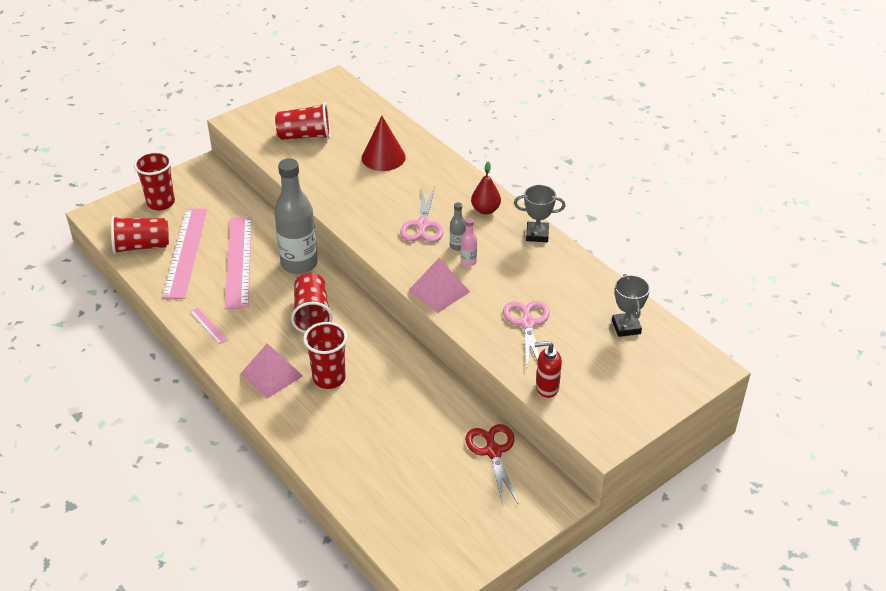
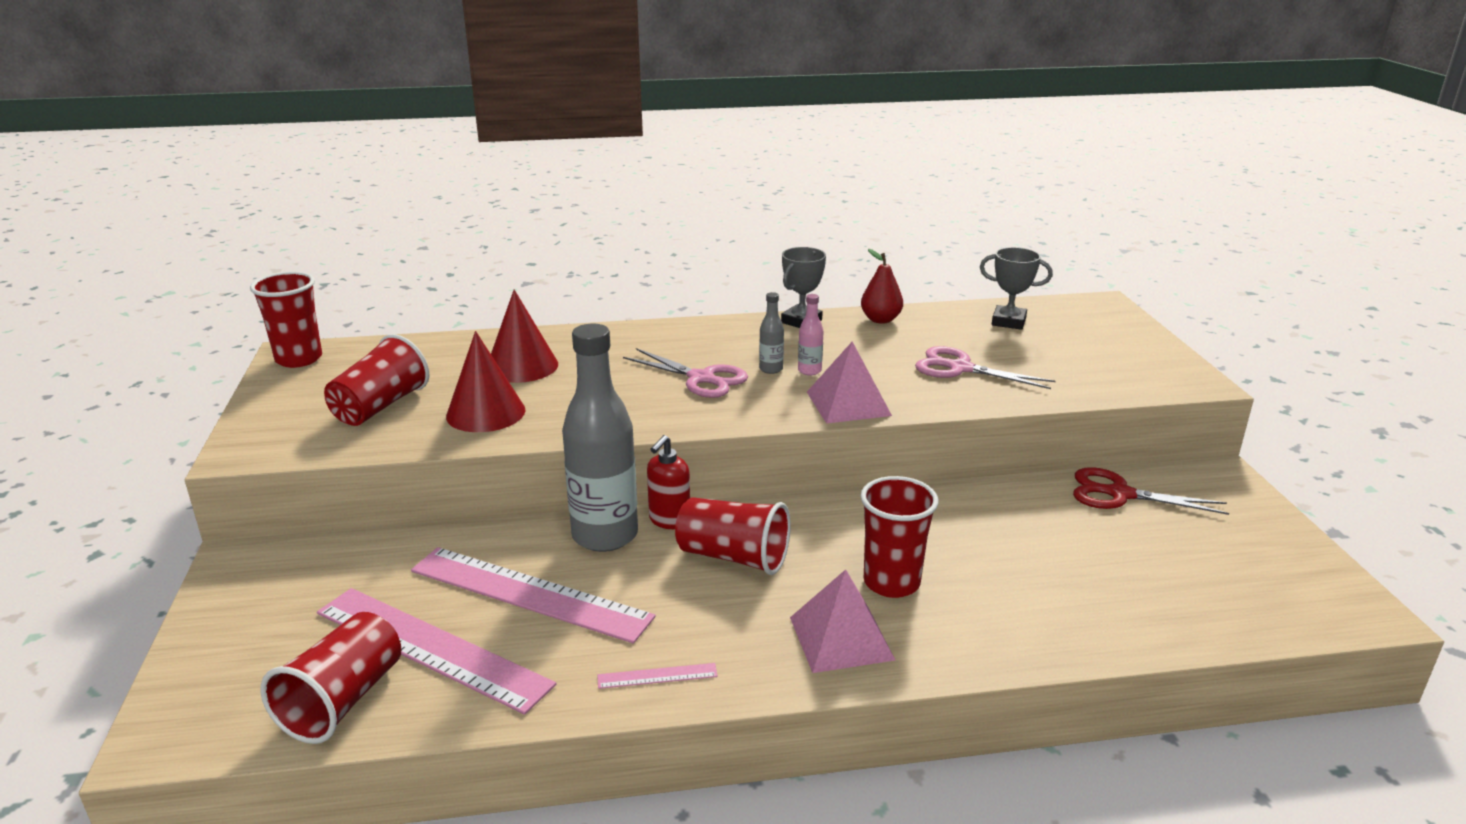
camera: 60 degrees left, 15 degrees down
red cup [134,151,175,211] -> red cup moved to [250,272,322,368]
red pear [471,162,501,214] -> red pear moved to [861,249,903,324]
red soap dispenser [535,341,562,398] -> red soap dispenser moved to [647,435,690,529]
none -> red cone [446,331,526,432]

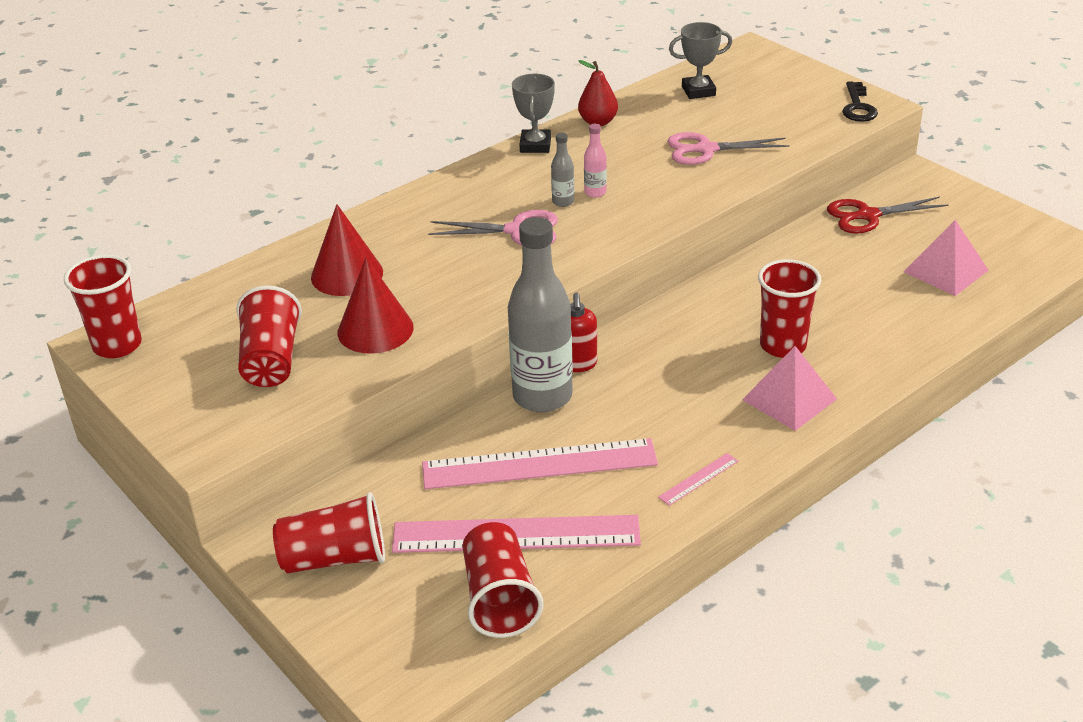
camera: 30 degrees left, 10 degrees up
red cup [675,497,791,575] -> red cup moved to [273,492,385,573]
pink pyramid [807,342,892,424] -> pink pyramid moved to [904,220,988,296]
none -> black key [842,81,878,122]

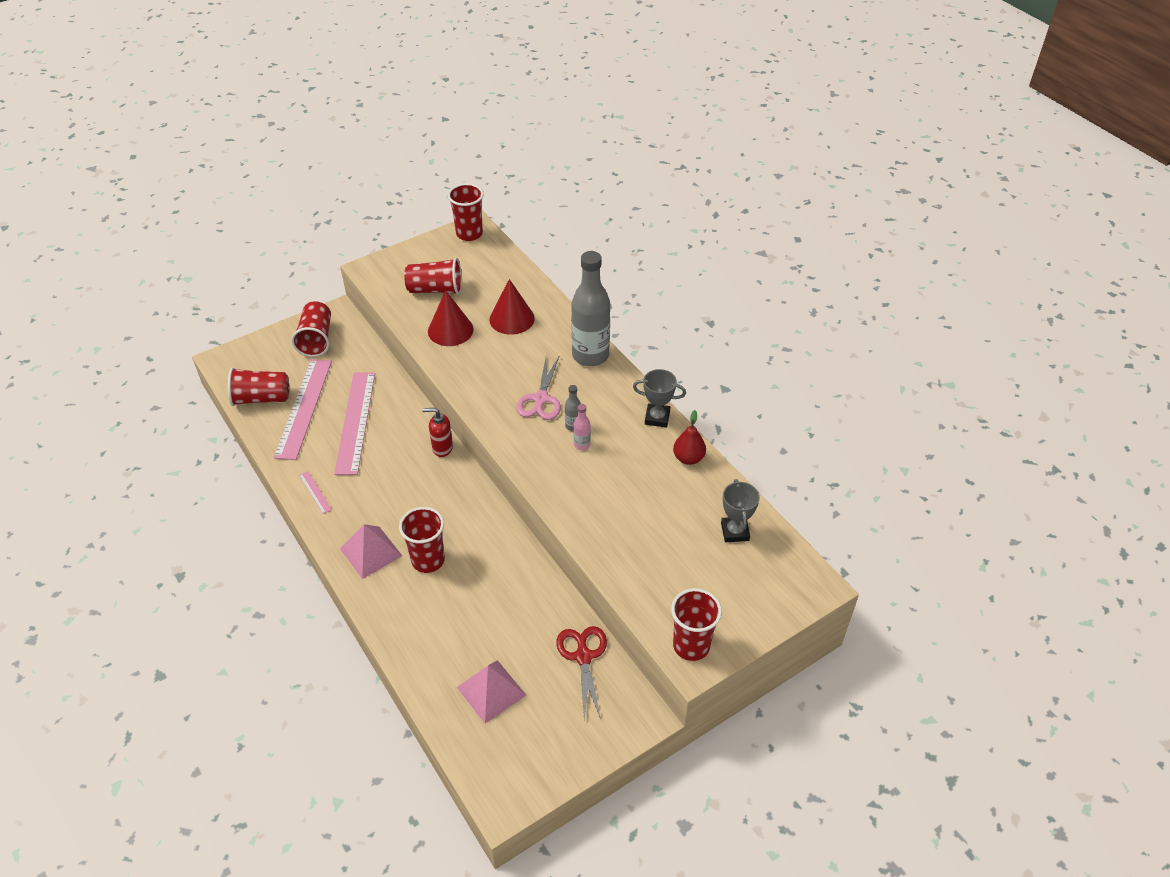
camera: 95 degrees right, 10 degrees up
grey bottle [508,217,573,412] -> grey bottle moved to [571,251,610,366]
pink scissors [667,132,790,165] -> none
black key [842,81,878,122] -> red cup [671,588,722,661]

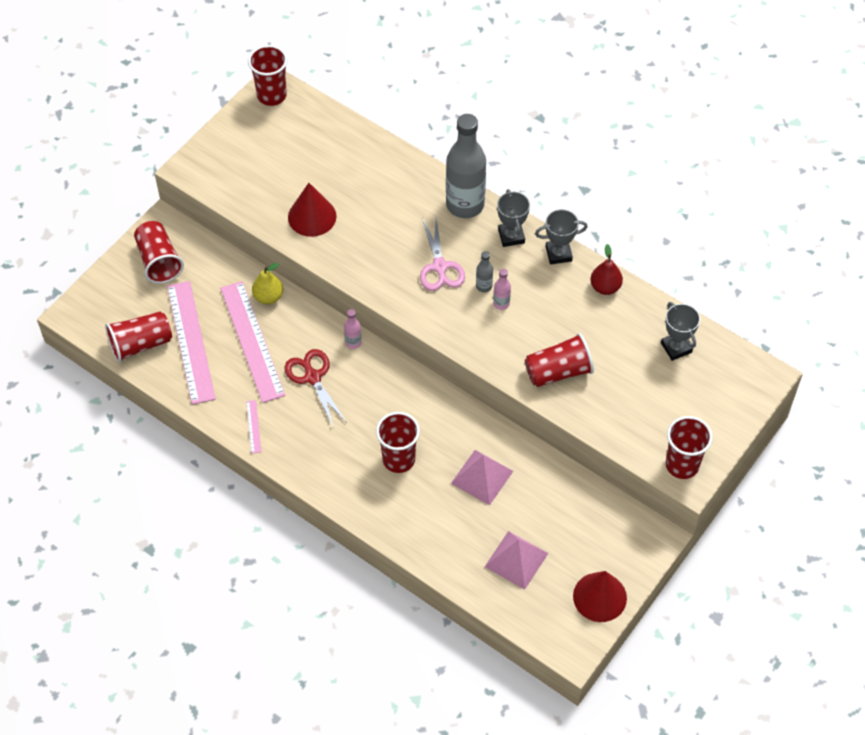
camera: 20 degrees left, 10 degrees up
pink ruler [299,471,332,514] -> pink ruler turned 45 degrees clockwise [246,400,261,454]
pink pyramid [340,524,402,579] -> pink pyramid moved to [451,450,513,505]
red cup [404,258,462,295] -> red cup moved to [525,333,594,387]
red soap dispenser [422,408,453,457] -> pink bottle [344,309,362,349]
red cone [489,279,535,335] -> red cone moved to [573,571,627,622]
red scissors [556,626,607,719] -> red scissors moved to [285,349,347,426]
none -> yellow pear [252,263,283,304]
none -> grey trophy [497,189,530,247]

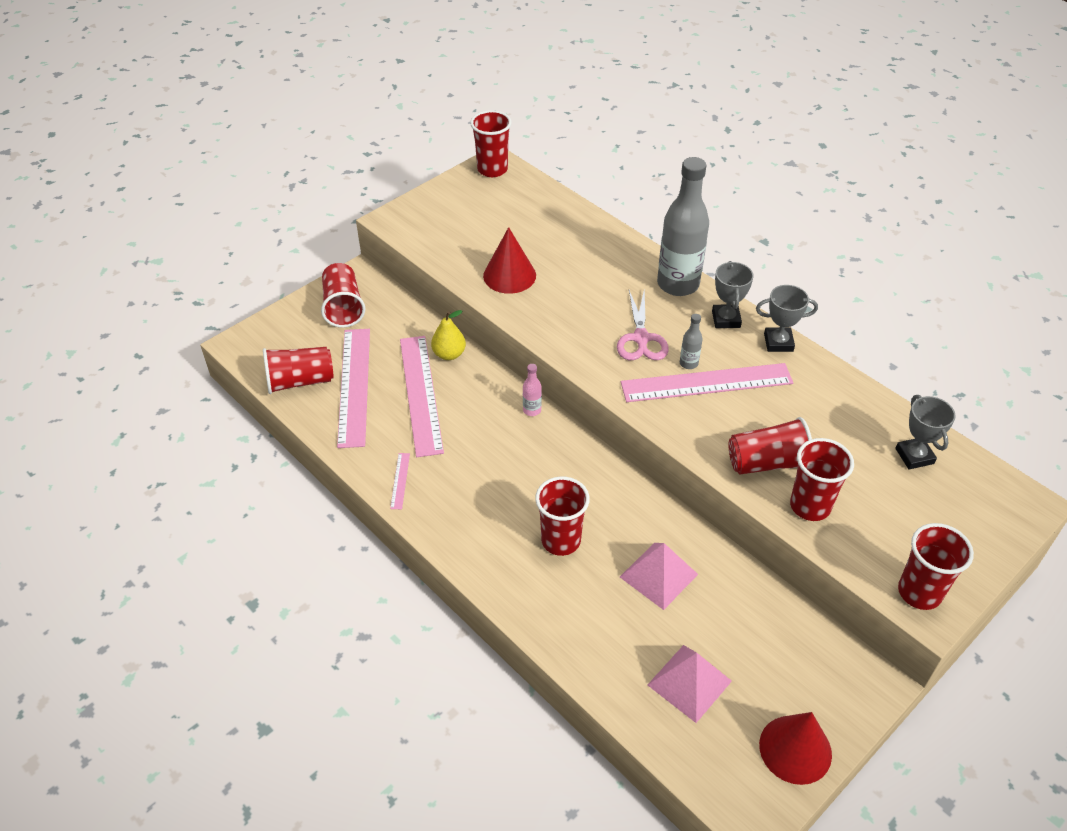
camera: 10 degrees right, 10 degrees down
red scissors [285,349,347,426] -> none
pink bottle [493,269,511,310] -> pink ruler [621,363,793,402]
red pear [590,244,623,295] -> none
none -> red cup [790,438,854,521]

